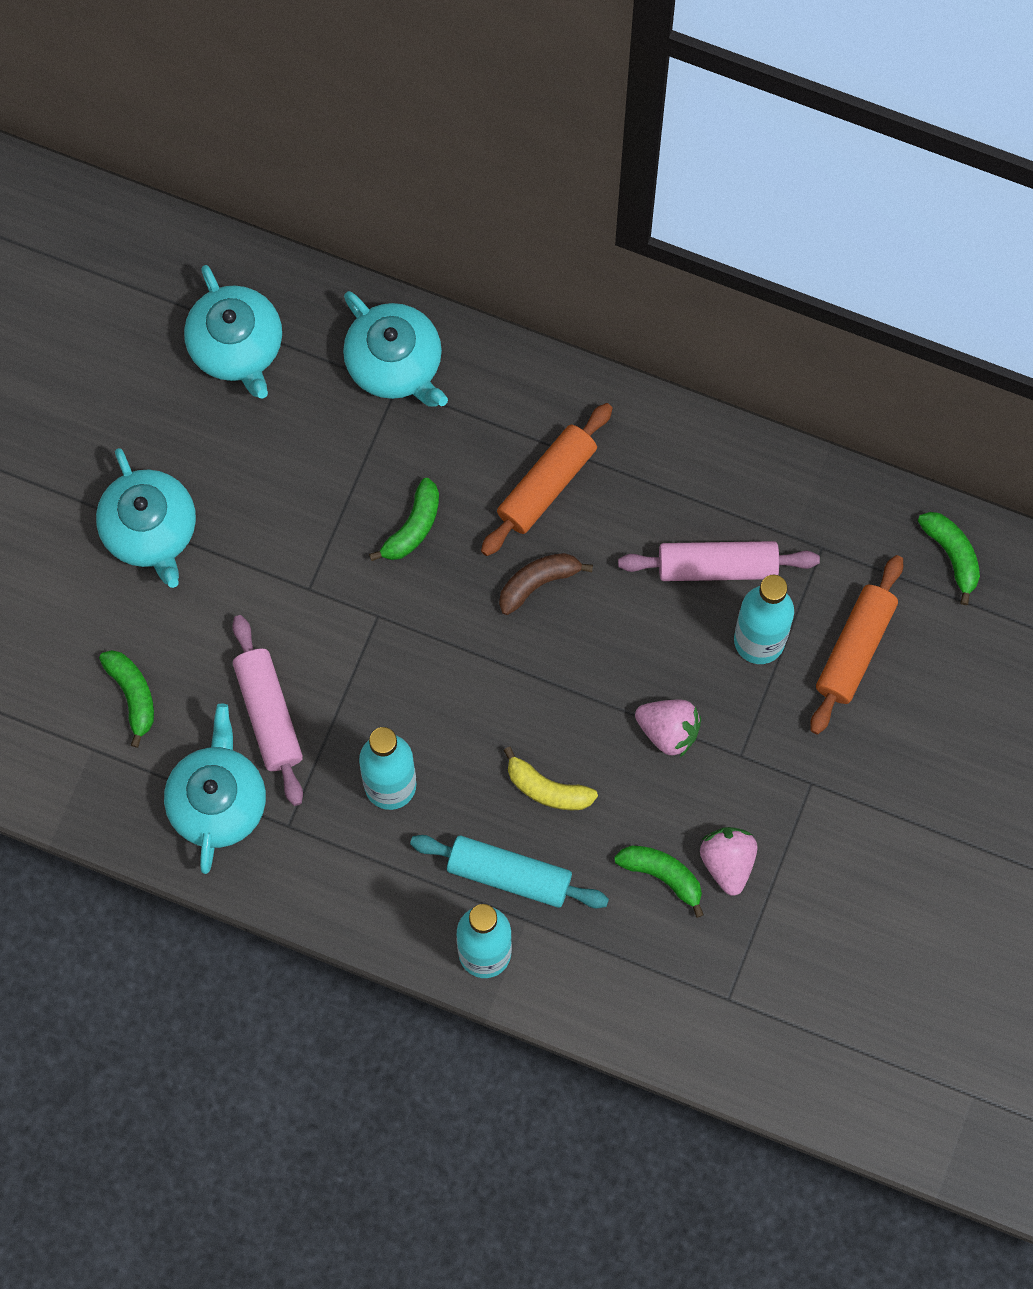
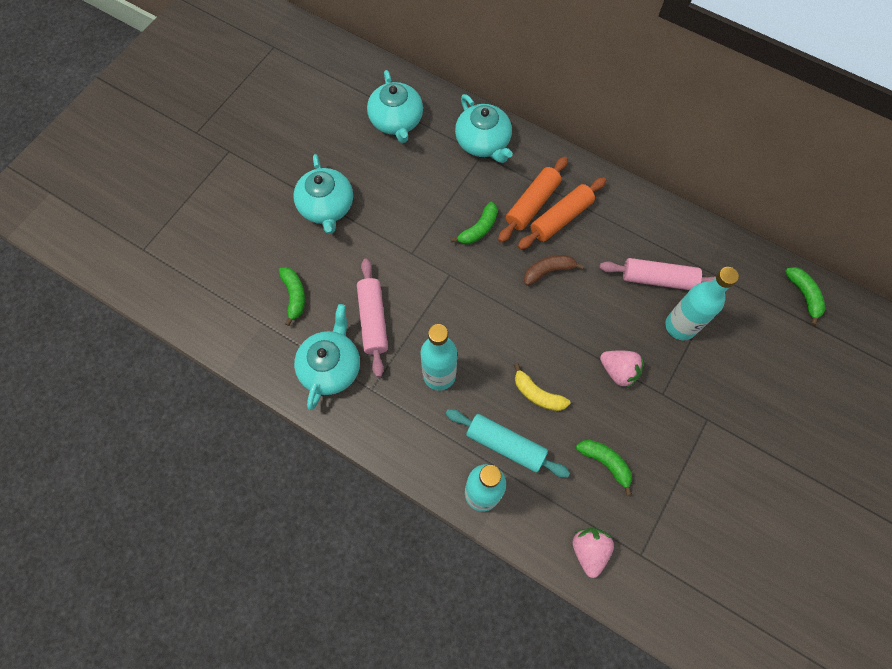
camera: 10 degrees right, 5 degrees down
pink strawberry [700,827,758,896] -> pink strawberry moved to [573,528,614,578]
orange rolling pin [810,555,903,734] -> orange rolling pin moved to [498,156,568,243]

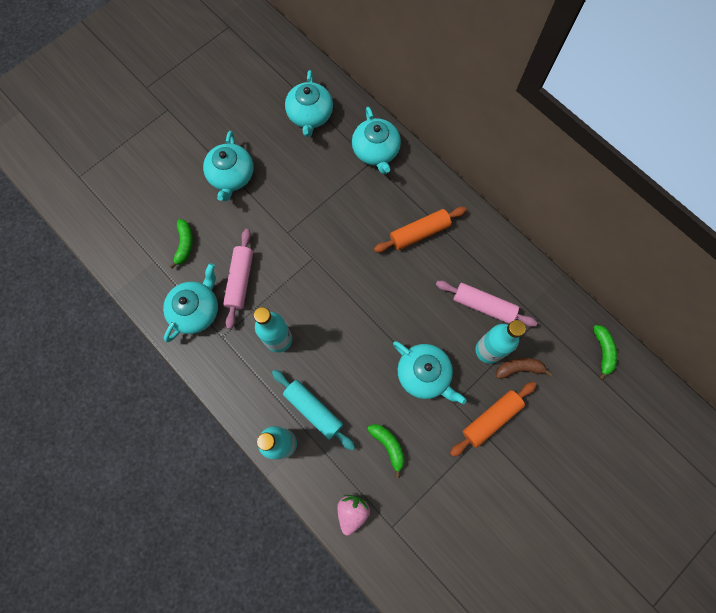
camera: 15 degrees right, 5 degrees up
green banana [451,202,498,244] -> none
orange rolling pin [498,156,568,243] -> orange rolling pin moved to [450,382,536,457]
yellow banana [514,364,570,411] -> none
brown banana [524,255,584,286] -> brown banana moved to [496,358,552,379]
pink strawberry [600,350,644,388] -> turquoise teapot [393,341,467,404]

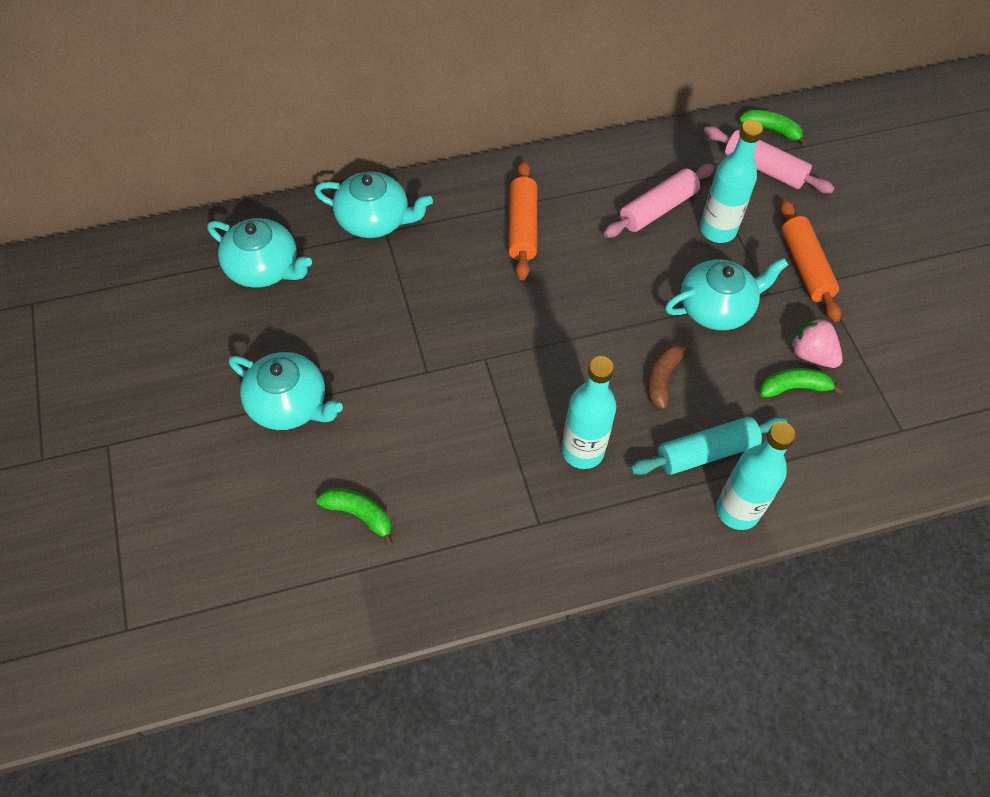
camera: 65 degrees left, 15 degrees down
turquoise teapot [163,263,218,342] -> none
pink rolling pin [223,229,253,329] -> pink rolling pin moved to [703,126,835,193]
pink strawberry [337,495,370,536] -> pink strawberry moved to [790,317,843,368]
brown banana [496,358,552,379] -> brown banana moved to [647,343,692,409]

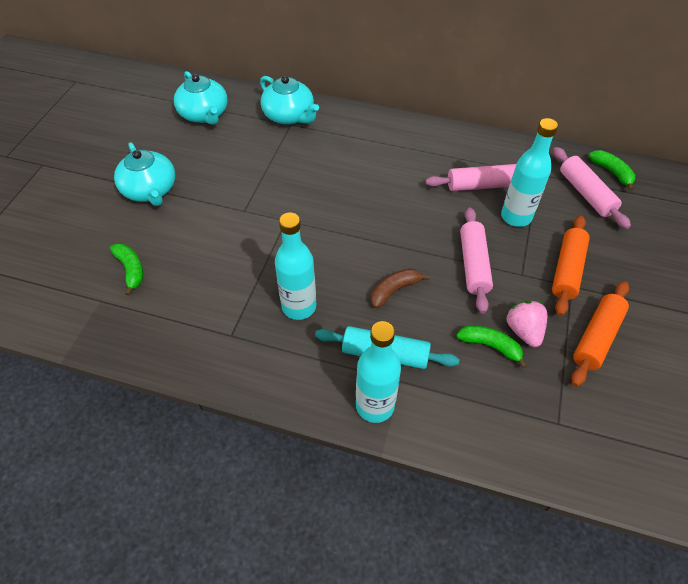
camera: 35 degrees right, 5 degrees down
orange rolling pin [508,161,537,280] -> orange rolling pin moved to [571,281,629,387]
turquoise teapot [665,258,788,330] -> pink rolling pin [460,208,493,314]

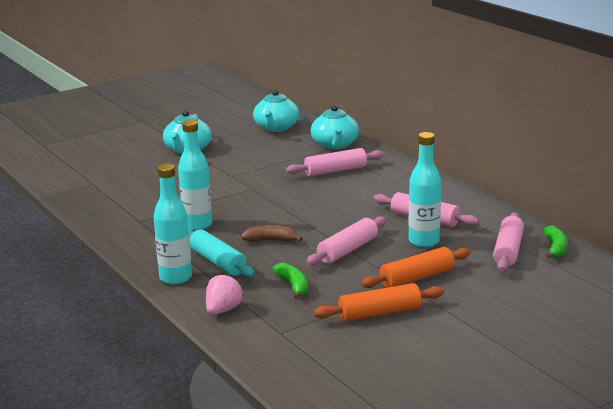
camera: 40 degrees right, 30 degrees down
green banana [110,243,143,296] -> none
pink strawberry [506,301,547,347] -> pink strawberry moved to [206,273,244,315]
none -> pink rolling pin [286,148,384,176]

